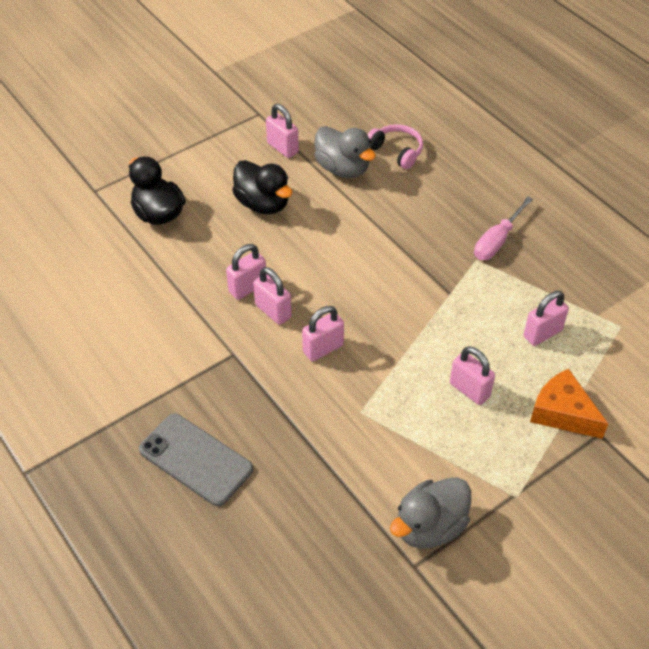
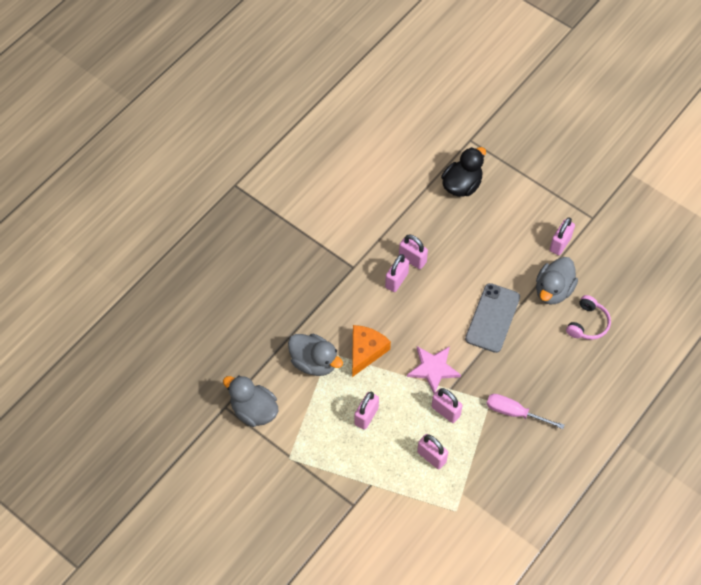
camera: 75 degrees right, 10 degrees up
grey phone [139,414,253,506] -> grey phone moved to [465,283,520,353]
black duck [232,160,292,214] -> none
pink padlock [302,306,344,361] -> pink padlock moved to [432,388,463,423]
orange cheese [530,369,608,439] -> orange cheese moved to [352,325,391,377]
none -> grey duck [288,334,343,376]
none -> pink star [407,346,461,394]

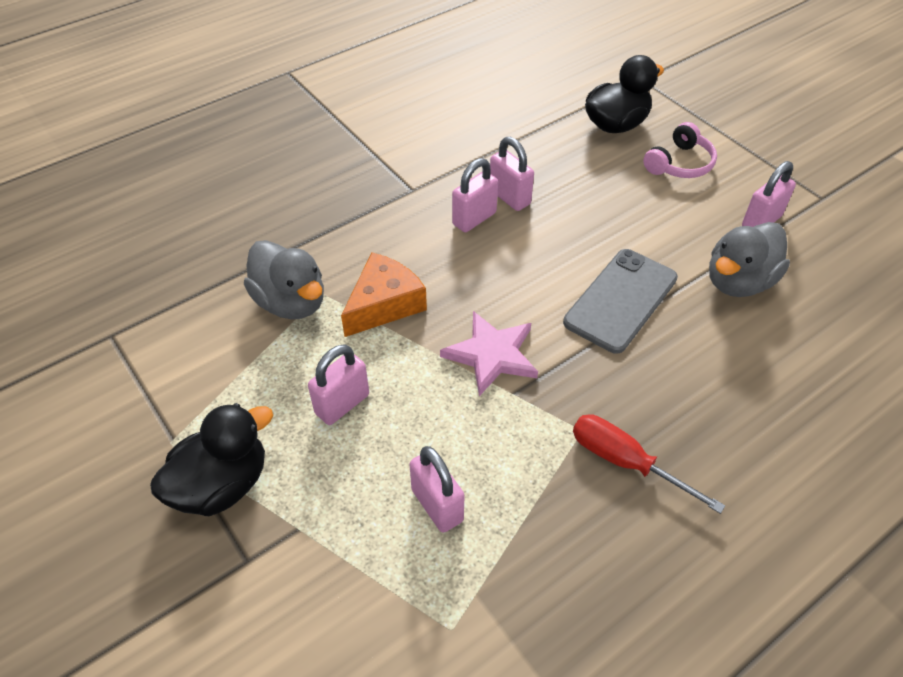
camera: 15 degrees right, 10 degrees down
grey duck [223,375,278,427] -> none
pink padlock [432,388,463,423] -> none
pink screwdriver [487,394,564,429] -> red screwdriver [573,414,725,514]
pink headphones [566,295,611,340] -> pink headphones moved to [643,122,717,178]
none -> black duck [150,403,273,516]

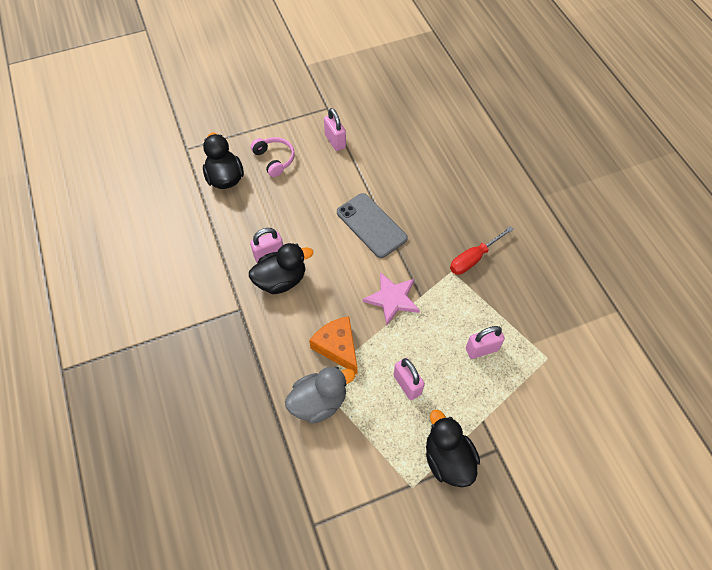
camera: 75 degrees left, 10 degrees up
pink padlock [452,158,498,232] -> black duck [249,243,313,294]
grey duck [709,222,790,297] -> none

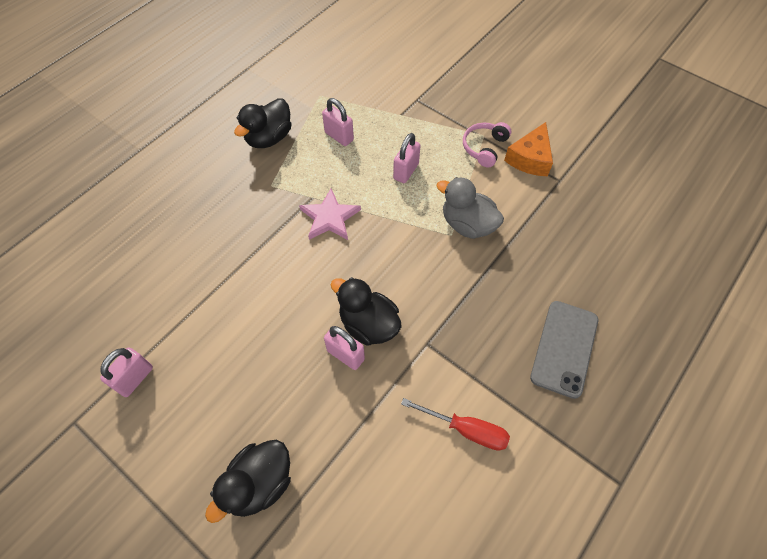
camera: 120 degrees left, 0 degrees up
pink headphones [250,137,295,177] -> pink headphones moved to [463,122,511,168]
orange cheese [309,316,357,374] -> orange cheese moved to [504,122,553,176]
grey phone [337,193,408,258] -> grey phone moved to [530,301,598,399]
black duck [426,410,480,487] -> black duck moved to [234,98,292,148]
red screwdriver [450,226,514,275] -> red screwdriver moved to [401,398,510,451]

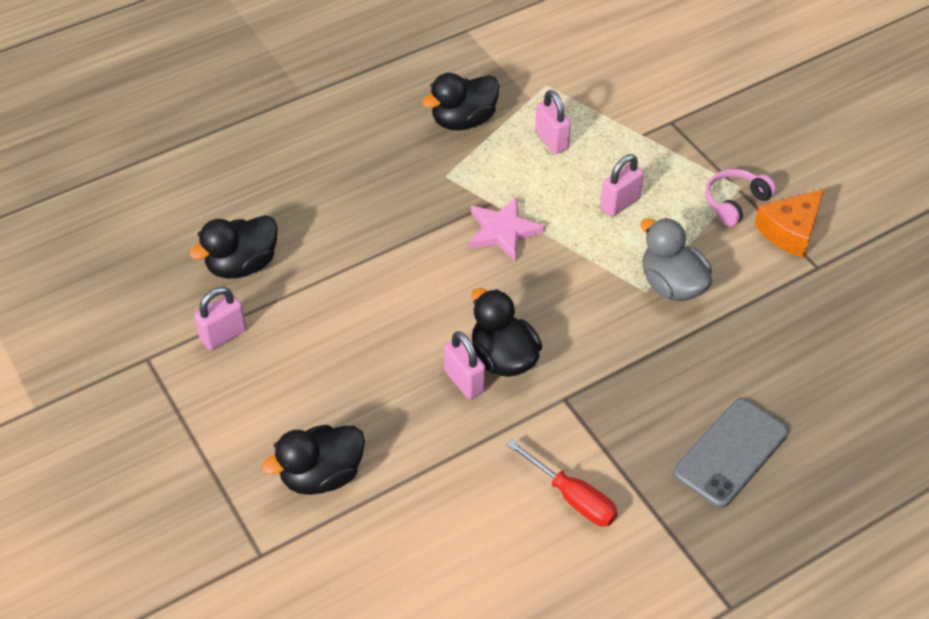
camera: 20 degrees right, 10 degrees down
none -> black duck [189,215,278,279]

